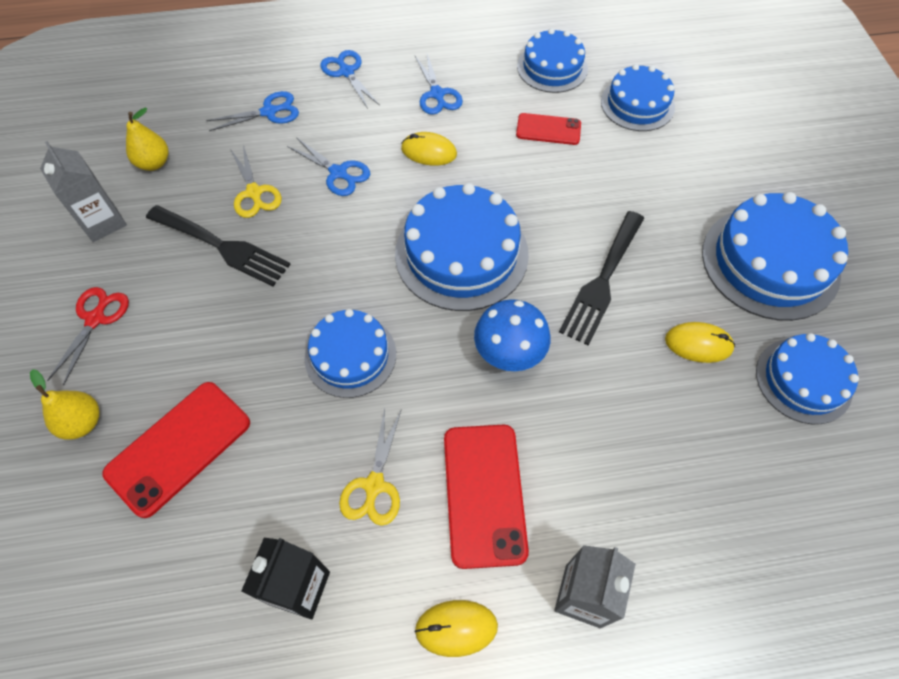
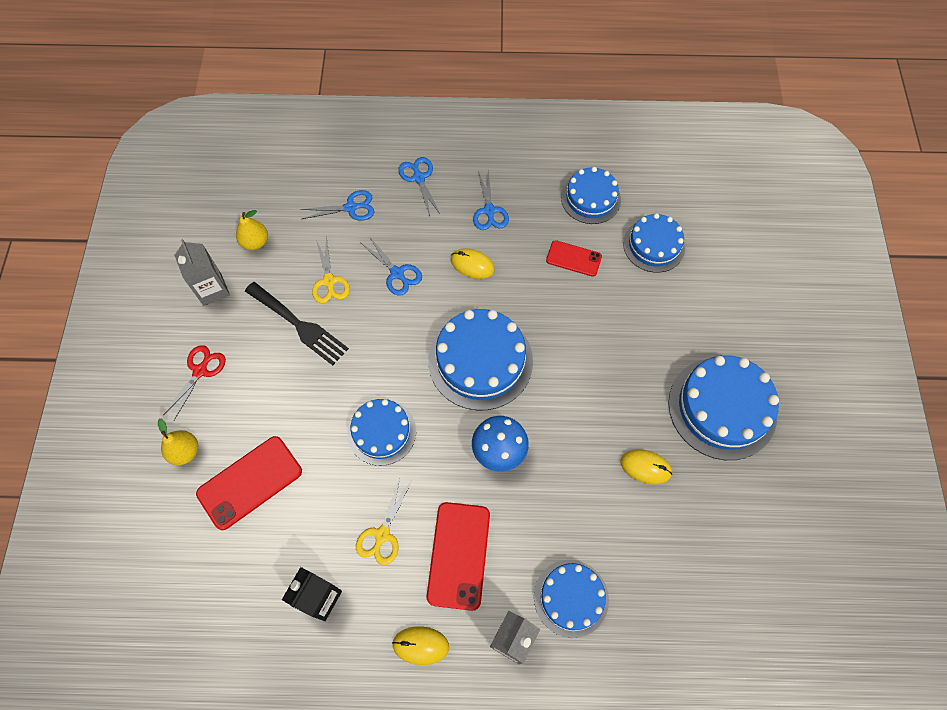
camera: 10 degrees right, 5 degrees up
black fork [559,211,644,346] -> none
blue cake [756,333,859,424] -> blue cake moved to [534,560,609,638]

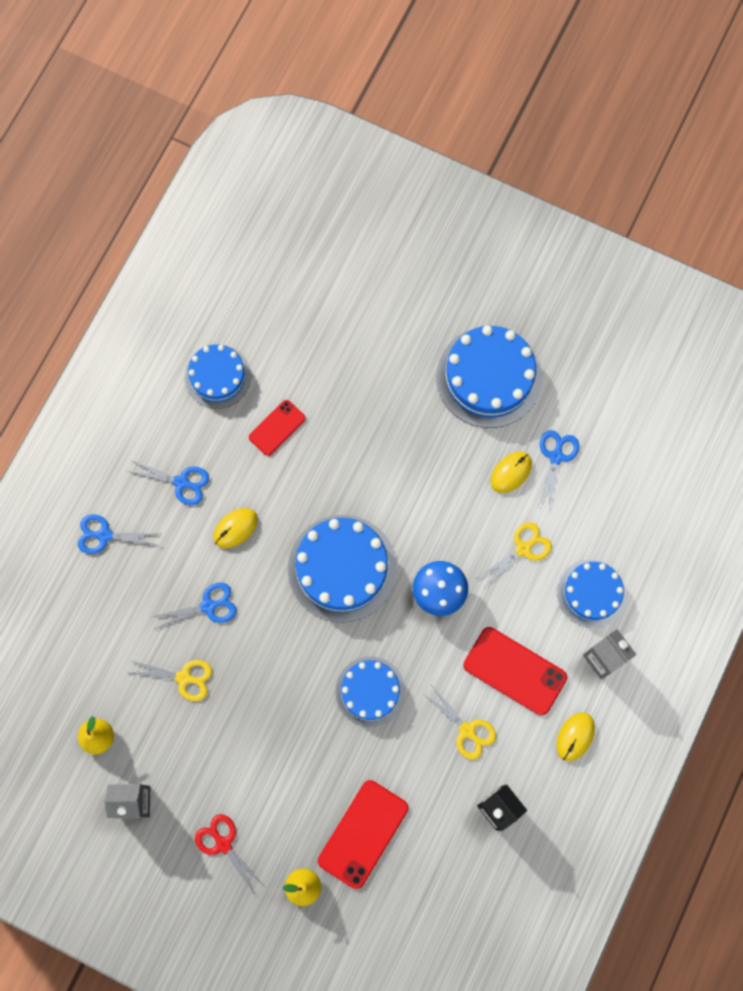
camera: 65 degrees left, 10 degrees up
red phone [196,436,302,530] -> red phone turned 45 degrees clockwise [318,780,409,889]
black fork [245,282,349,365] -> none
blue scissors [300,190,374,221] -> blue scissors moved to [538,430,579,511]
blue cake [623,213,685,273] -> none
none -> yellow scissors [477,522,552,586]

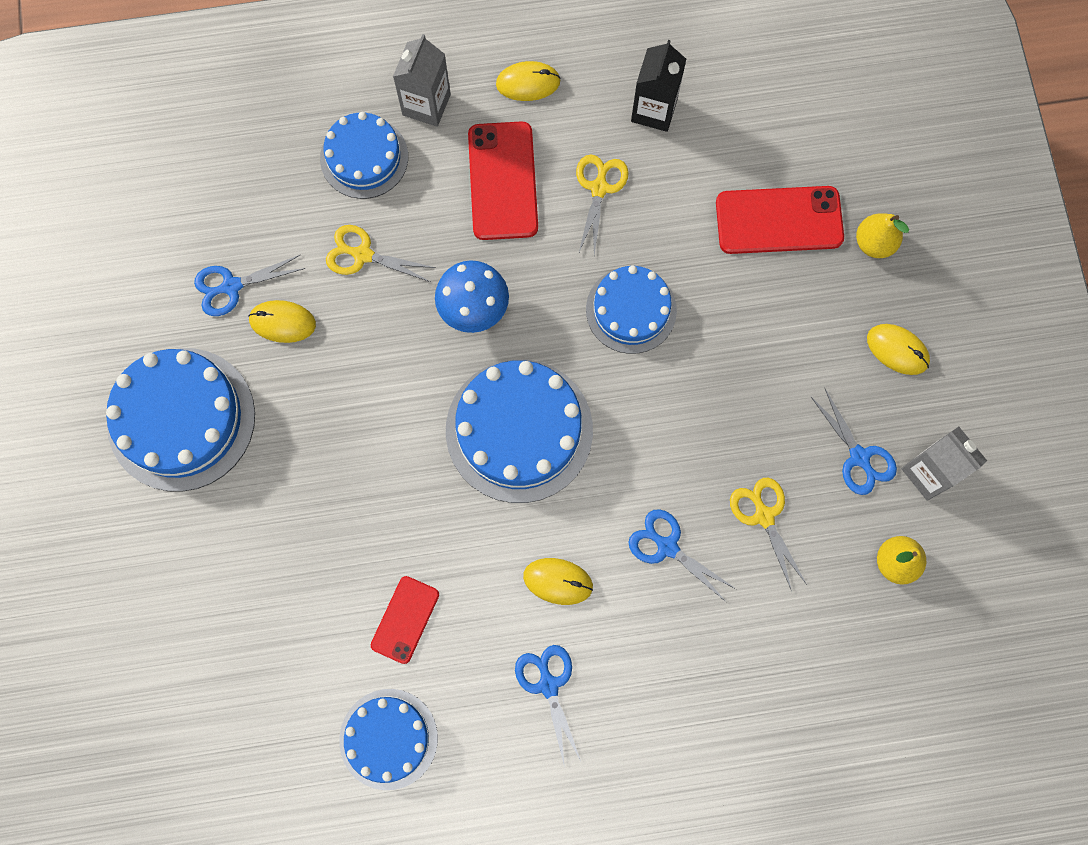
camera: 125 degrees left, 0 degrees up
blue scissors [78,515,160,554] -> blue scissors moved to [810,389,897,495]
red scissors [195,814,265,895] -> yellow mouse [867,324,930,375]
red phone [249,400,306,456] -> red phone turned 75 degrees counterclockwise [371,576,439,664]

